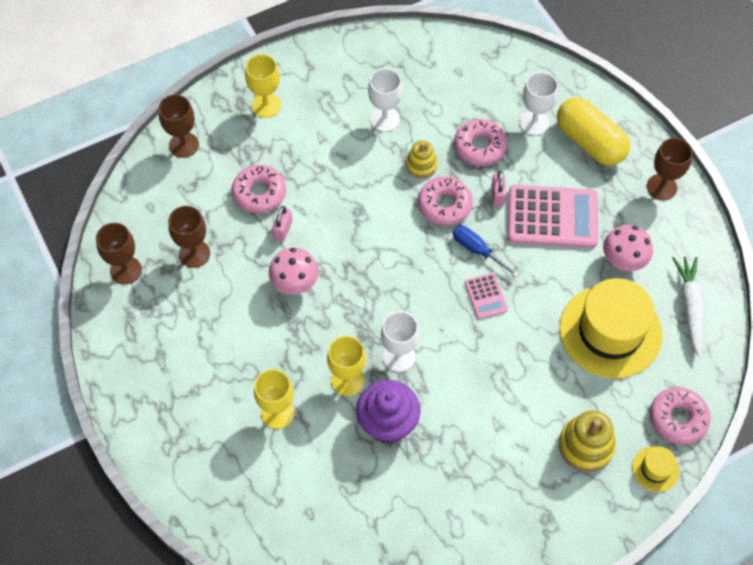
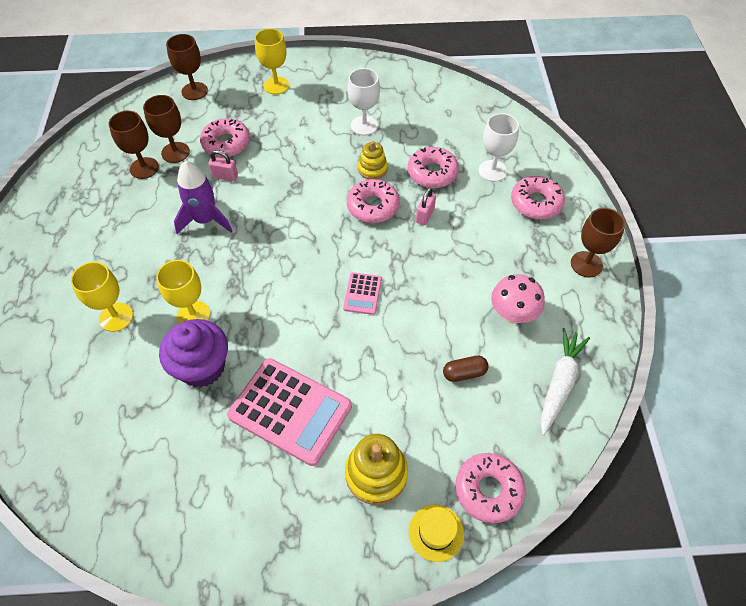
camera: 25 degrees right, 5 degrees down
brown goblet [96,223,142,285] -> brown goblet moved to [143,95,190,163]
pink mushroom [269,248,319,295] -> purple rocket [174,161,232,234]
pink padlock [272,206,292,242] -> pink padlock turned 60 degrees clockwise [208,150,238,181]
white goblet [381,311,419,372] -> none
blue screwdriver [452,225,519,277] -> none
pink calculator [508,185,598,248] -> pink calculator moved to [227,358,352,466]
yellow capsule [557,97,630,166] -> pink donut [511,176,565,220]
yellow hat [559,278,662,378] -> brown capsule [443,356,489,382]

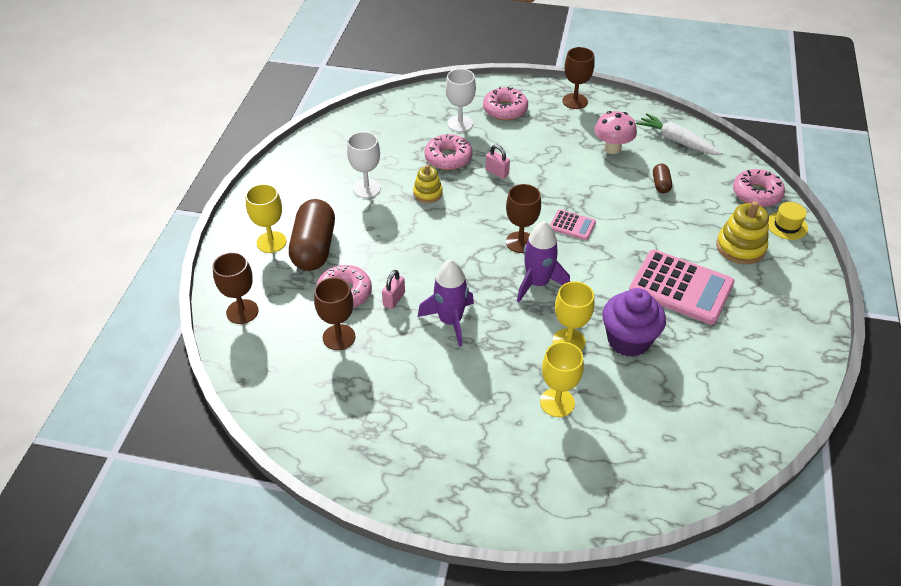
camera: 75 degrees left, 10 degrees down
brown goblet [109,111,159,179] -> brown goblet moved to [506,184,541,253]
pink calculator [227,358,352,466] -> pink calculator turned 75 degrees clockwise [629,250,735,325]
pink donut [347,179,400,223] -> none
none -> brown capsule [289,199,335,271]
none -> purple rocket [517,221,570,302]

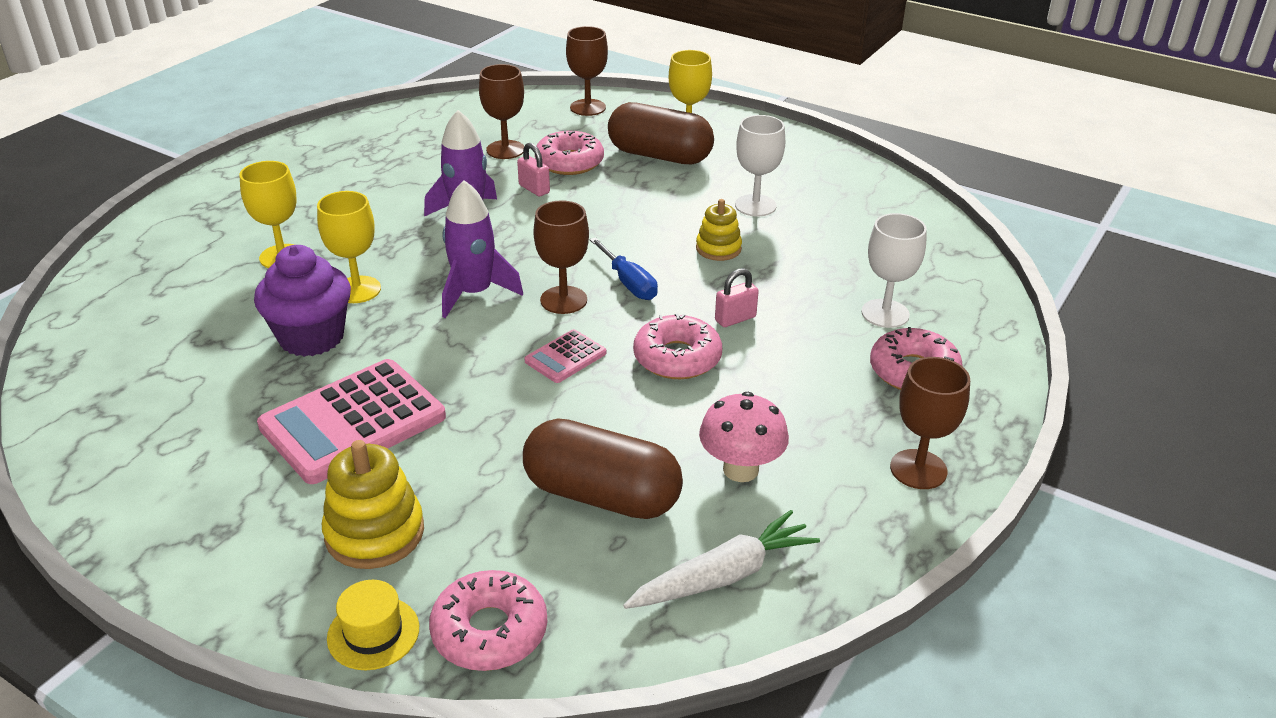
camera: 110 degrees right, 10 degrees down
pink donut [424,134,473,170] -> pink donut moved to [633,313,722,379]
brown capsule [653,164,672,193] -> brown capsule [523,418,683,519], size x2.17
none -> blue screwdriver [590,237,658,300]

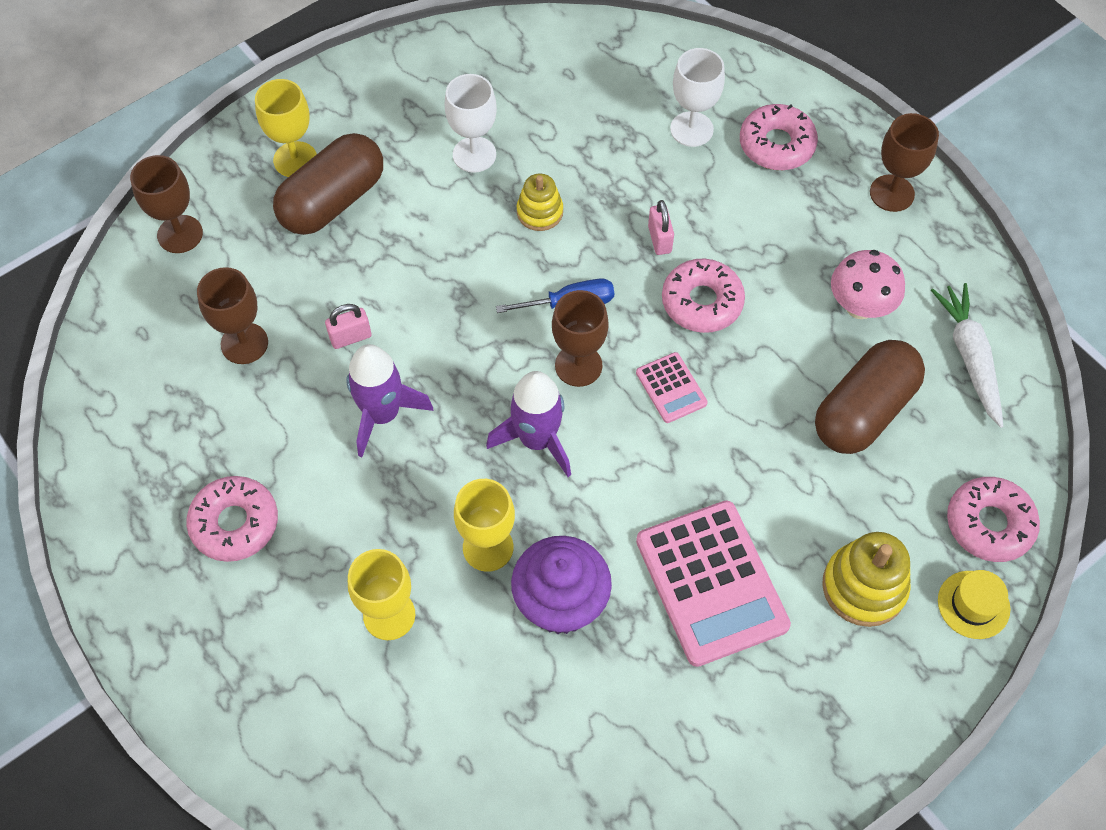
camera: 70 degrees left, 25 degrees up
pink donut [535,130,604,175] -> pink donut moved to [186,476,278,562]

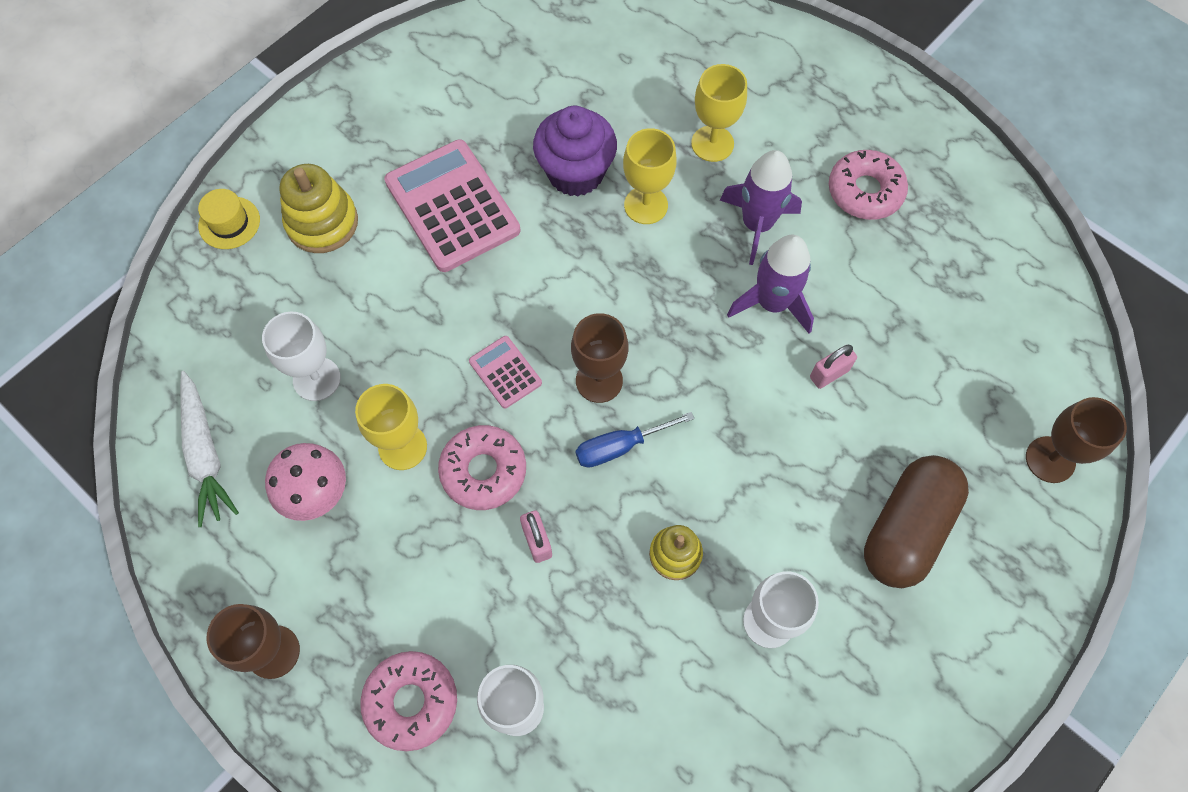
camera: 170 degrees right, 5 degrees up
brown goblet [197,267,268,364] -> none
yellow goblet [255,79,317,177] -> yellow goblet moved to [355,384,427,470]
purple rocket [486,371,571,477] -> purple rocket moved to [720,150,802,265]
brown capsule [815,340,925,454] -> white goblet [262,312,341,401]
pink donut [947,477,1040,562] -> none

